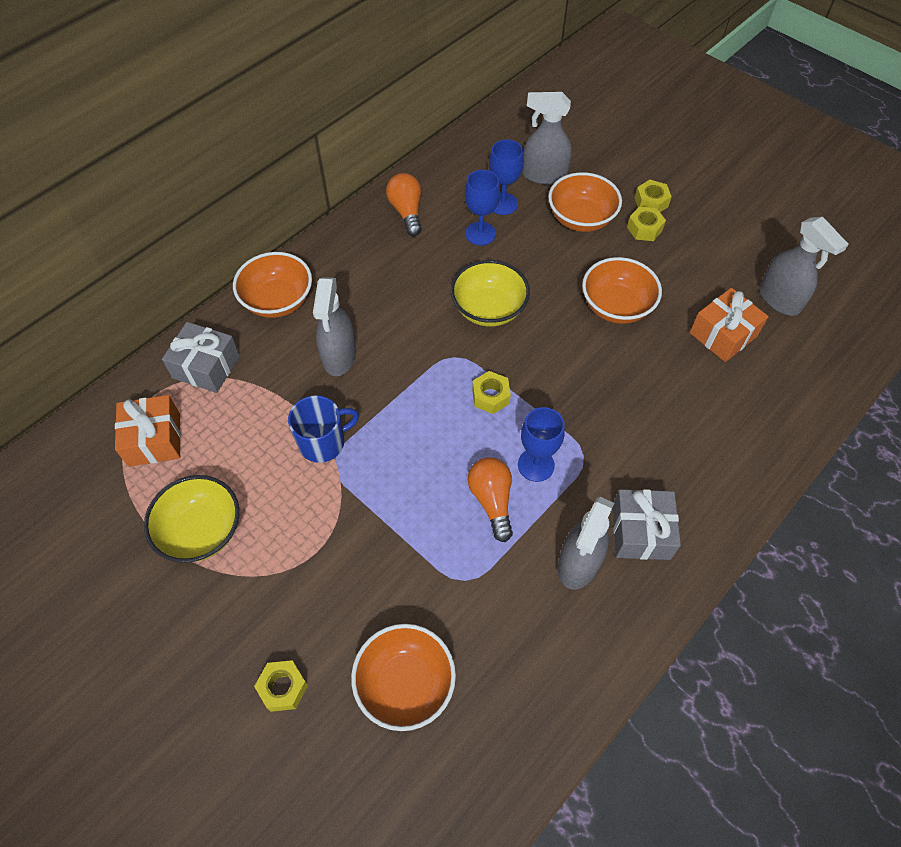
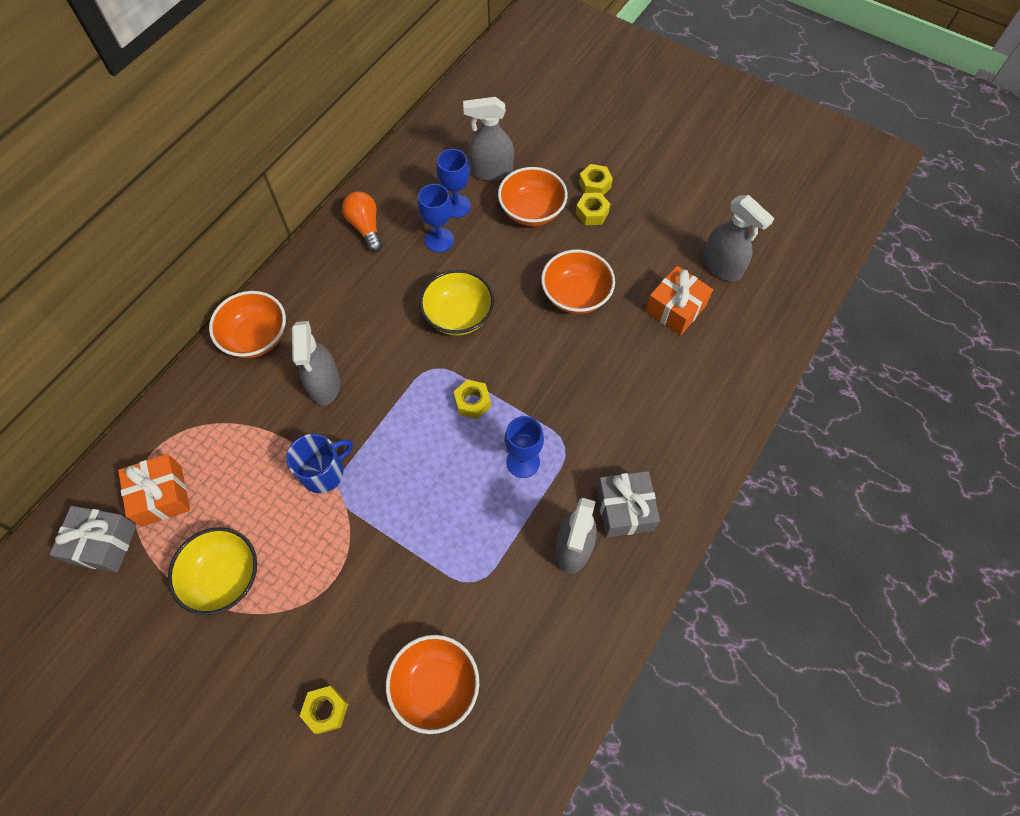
camera: 10 degrees left, 5 degrees up
grey gift [162,322,240,393] -> grey gift moved to [50,506,137,573]
orange light bulb [468,457,513,542] -> none

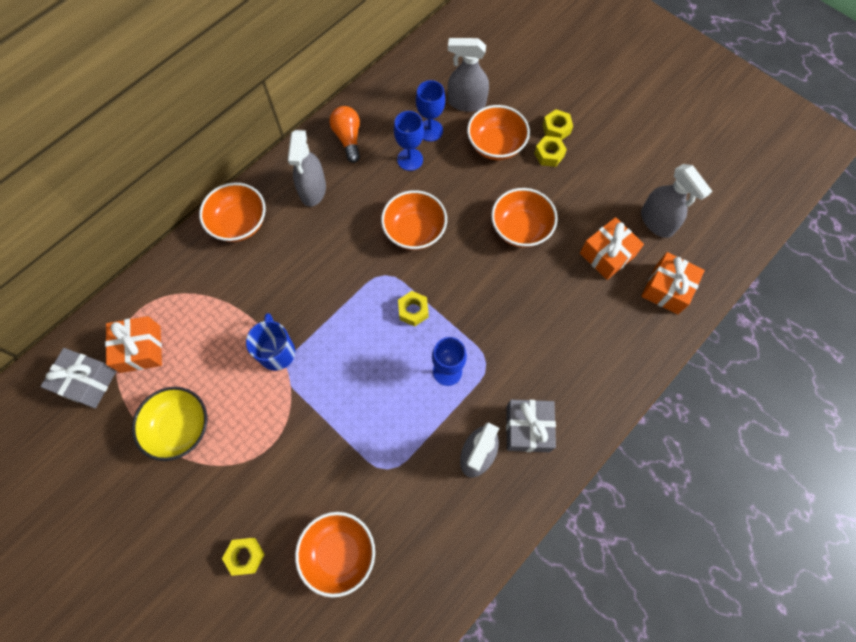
camera: 10 degrees right, 5 degrees up
blue mug [286,434,353,493] -> blue mug turned 75 degrees counterclockwise [246,313,295,371]
grey spray bottle [292,321,340,406] -> grey spray bottle moved to [288,130,326,207]
yellow bowl [419,270,494,335] -> orange bowl [381,190,447,250]
none -> orange gift [641,252,705,315]

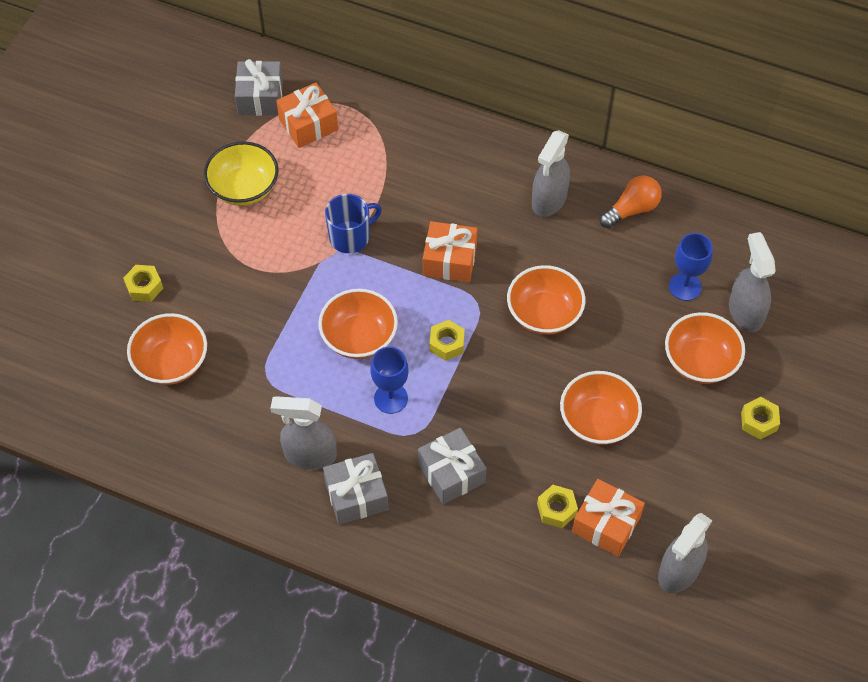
camera: 70 degrees right, 10 degrees down
orange bowl [199,183,266,242] -> orange bowl moved to [318,289,398,359]
grey spray bottle [288,130,326,207] -> grey spray bottle turned 45 degrees counterclockwise [532,130,570,217]
blue goblet [394,111,424,171] -> none
yellow nut [534,136,567,167] -> yellow nut moved to [537,485,578,528]
orange gift [641,252,705,315] -> orange gift moved to [423,221,478,282]
none -> grey gift [418,428,486,504]

